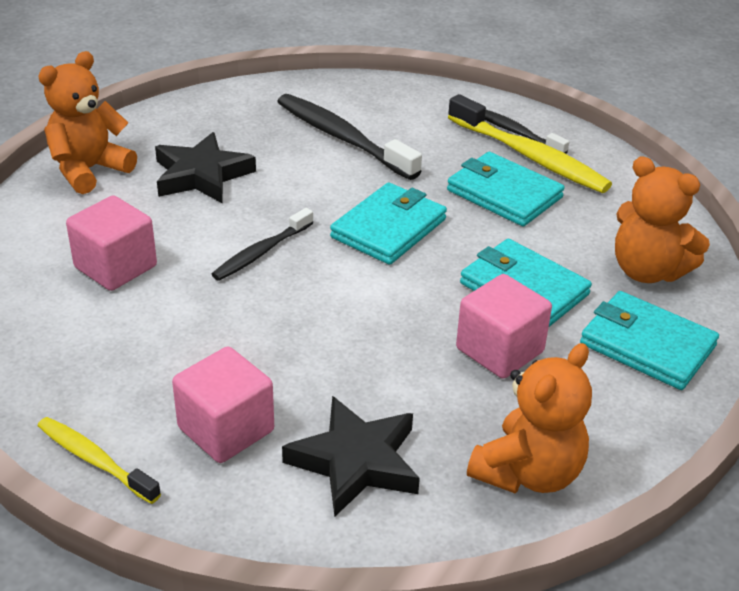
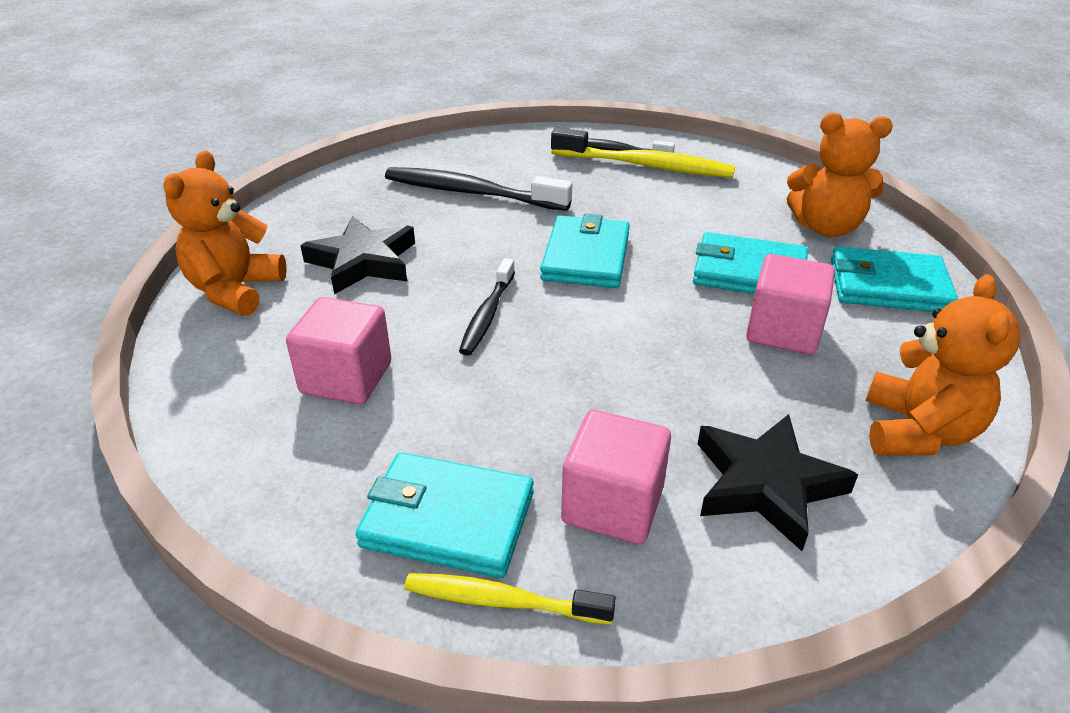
camera: 25 degrees left, 0 degrees up
turquoise wallet [447,152,565,226] -> turquoise wallet moved to [355,452,534,578]

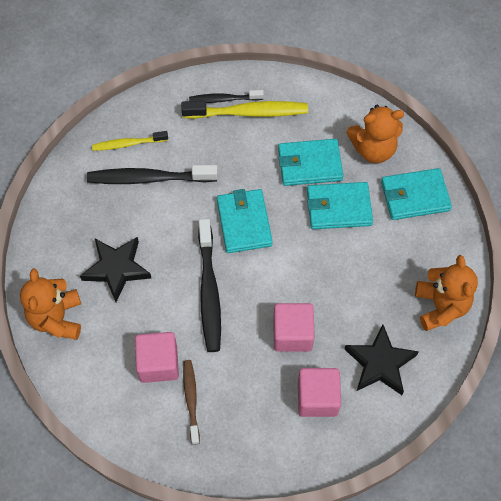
camera: 20 degrees left, 25 degrees up
turquoise wallet [355,452,534,578] -> turquoise wallet moved to [278,139,343,186]
yellow toothbrush [404,573,616,625] -> yellow toothbrush moved to [92,131,168,151]
black toothbrush [459,258,515,356] -> black toothbrush [198,219,221,352], size x1.68
pink cube [746,254,835,355] -> pink cube moved to [273,303,315,352]
none -> brown toothbrush [183,360,200,445]

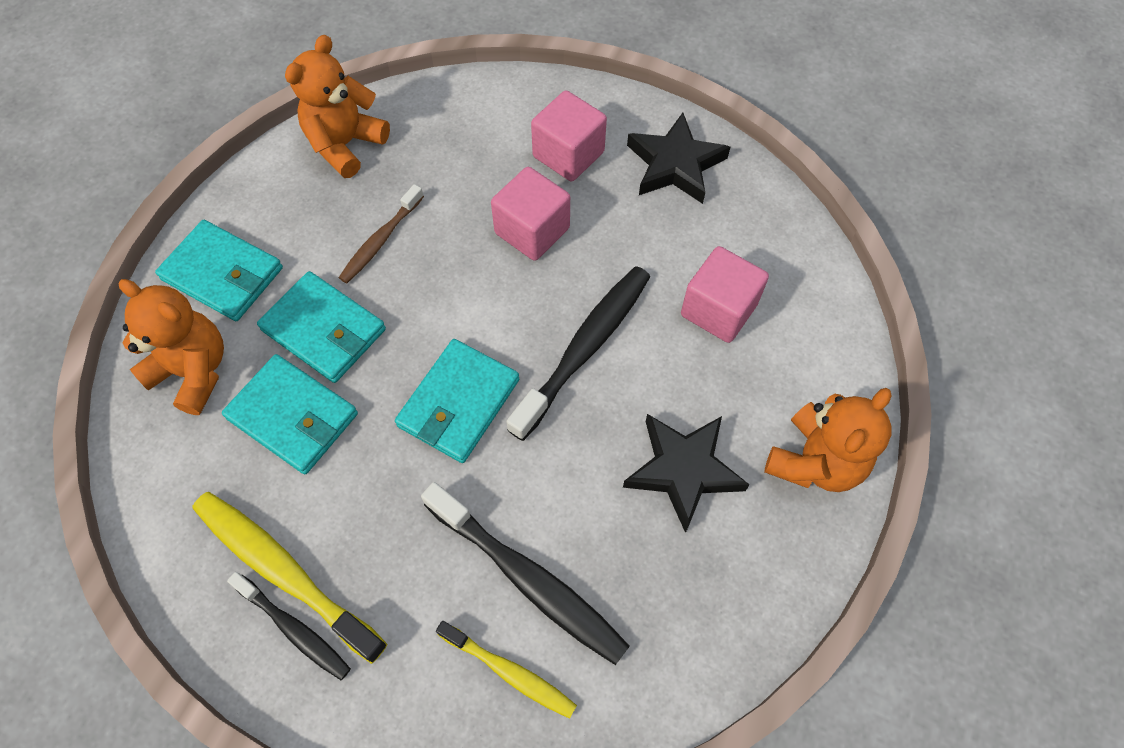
camera: 140 degrees left, 0 degrees up
brown toothbrush [183,360,200,445] -> brown toothbrush moved to [338,184,424,283]
black star [345,324,419,395] -> black star moved to [627,113,730,204]

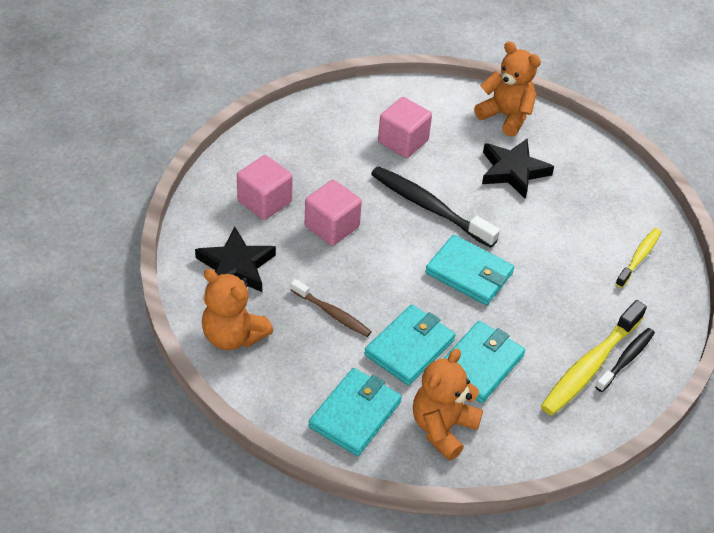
camera: 90 degrees left, 15 degrees down
black toothbrush [421,482,630,665] -> none
black star [627,113,730,204] -> black star moved to [195,227,276,292]

